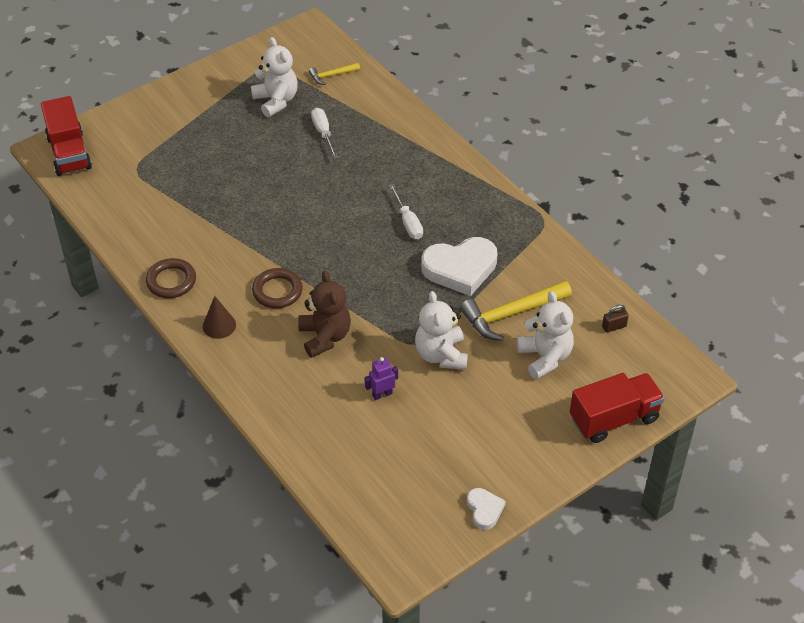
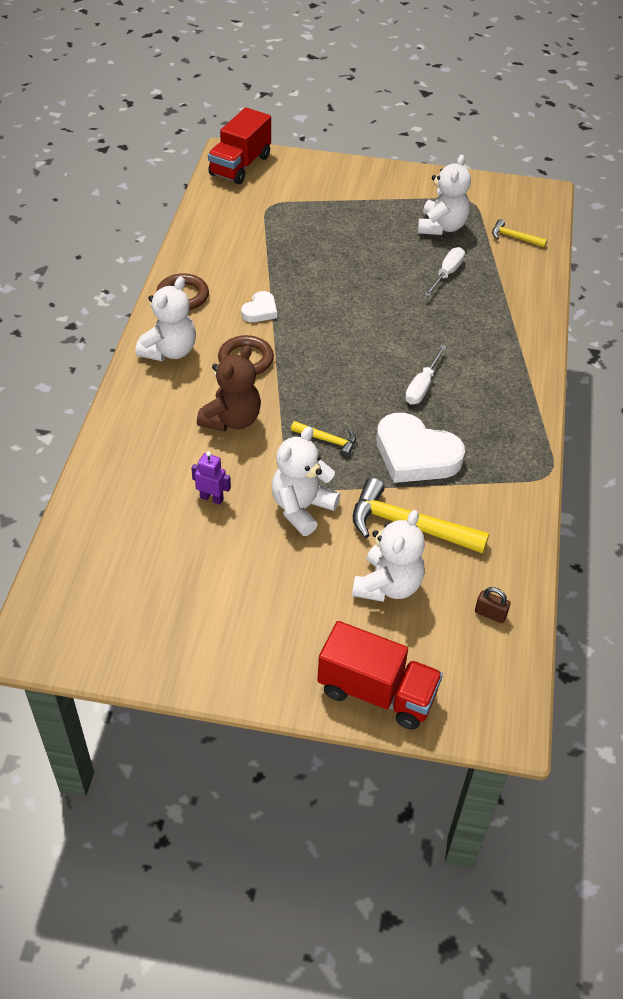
camera: 45 degrees right, 0 degrees up
brown cone [203,296,236,339] -> white teddy bear [136,277,196,361]
white heart [467,488,505,530] -> white heart moved to [241,291,277,322]
none -> yellow hammer [291,421,356,458]

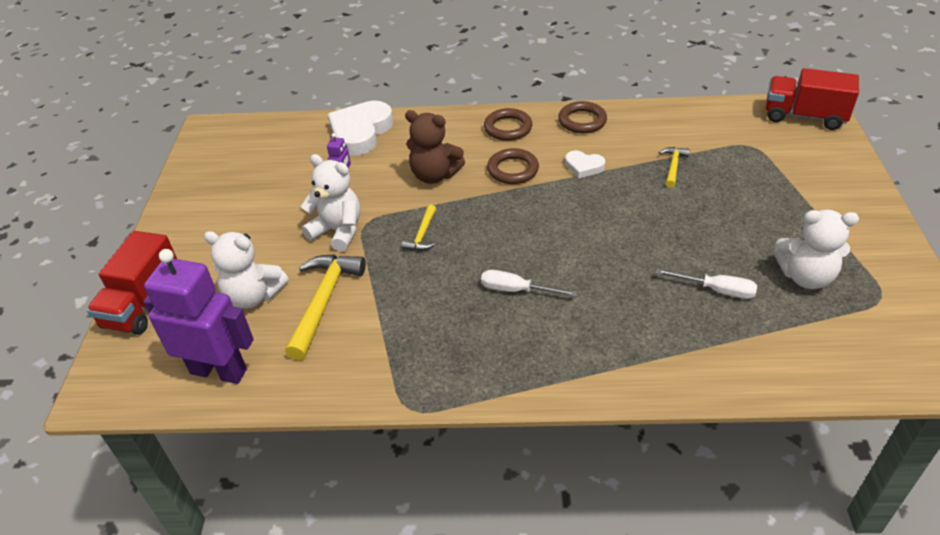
camera: 85 degrees right, 5 degrees down
white teddy bear [136,277,196,361] -> brown ring [484,108,532,141]
white heart [376,413,465,483] -> white heart moved to [328,101,393,156]
brown padlock [475,587,511,623] -> purple robot [143,249,254,384]
yellow hammer [492,219,547,248] -> yellow hammer moved to [659,147,690,188]

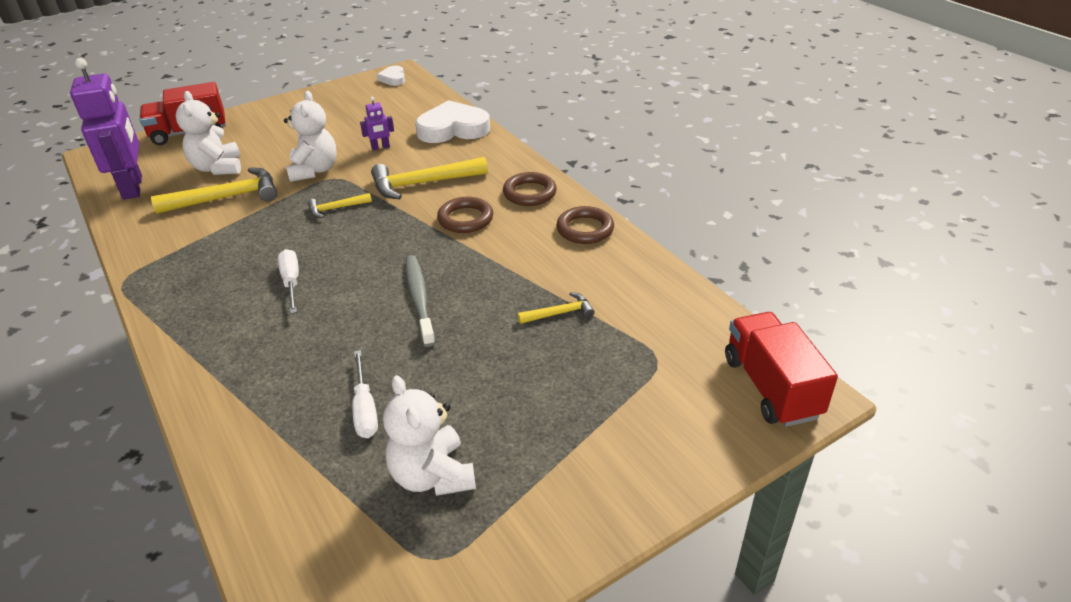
camera: 55 degrees right, 5 degrees down
brown teddy bear [405,110,465,184] -> yellow hammer [371,157,488,199]
white heart [565,151,605,178] -> white heart moved to [377,65,405,86]
none -> grey toothbrush [406,255,435,347]

